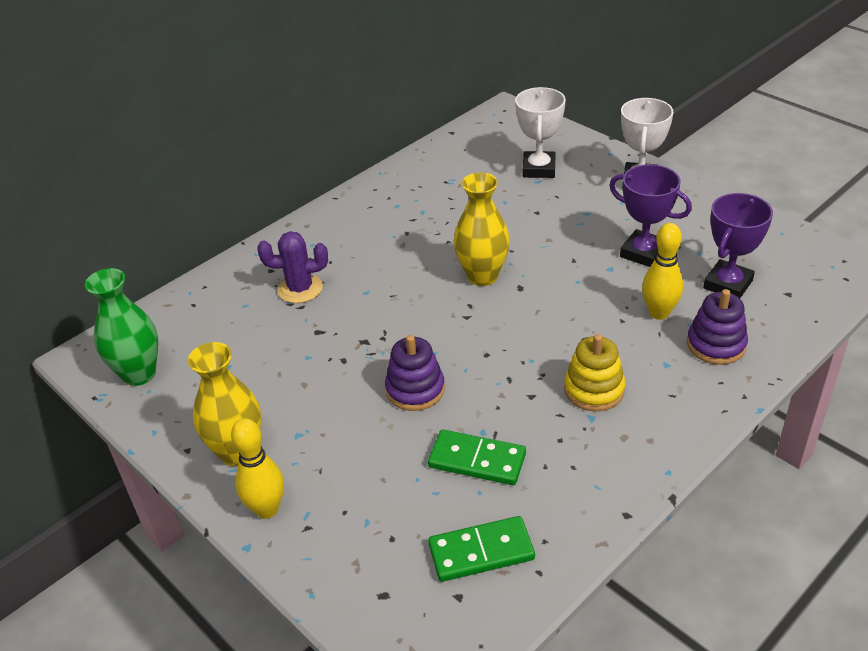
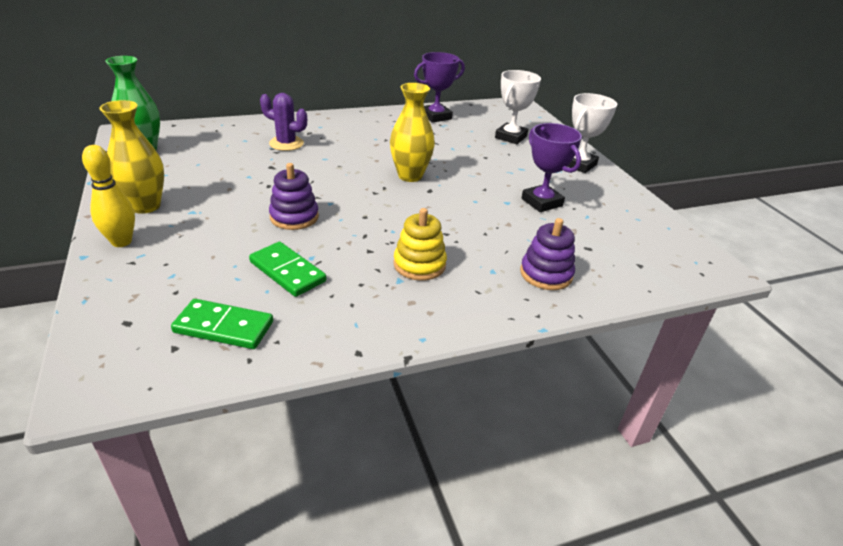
camera: 20 degrees right, 5 degrees down
yellow bowling pin [642,223,683,320] -> none
purple trophy [703,193,773,298] -> purple trophy moved to [414,52,465,123]

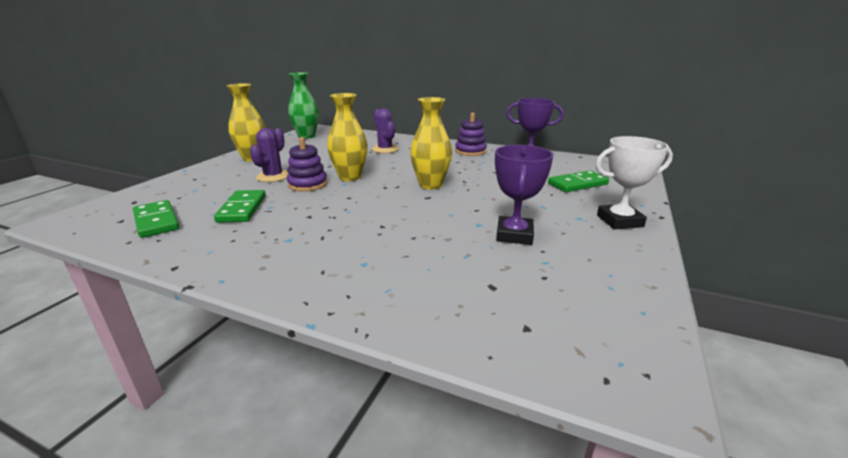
camera: 45 degrees right, 10 degrees down
yellow bowling pin [82,145,135,247] -> none
yellow stacking toy [393,208,447,281] -> none
white trophy [495,70,541,144] -> green domino [548,170,609,192]
purple stacking toy [520,218,575,290] -> purple stacking toy moved to [455,112,487,156]
none -> purple cactus [250,128,289,182]
none -> yellow vase [327,93,368,181]

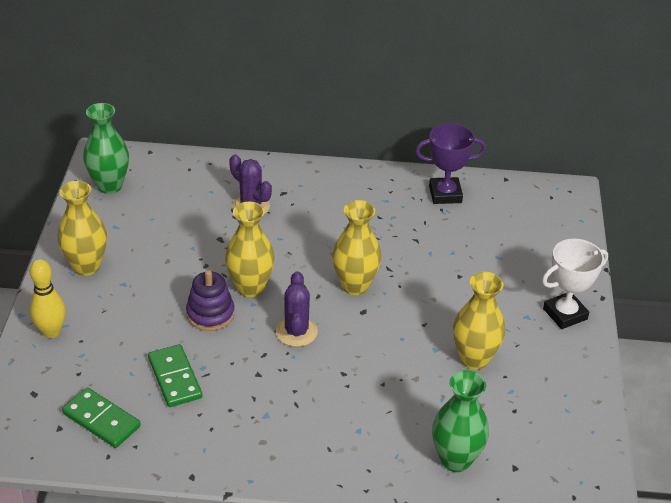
camera: 20 degrees left, 15 degrees up
purple cactus [250,128,289,182] -> purple cactus moved to [276,271,318,347]
purple stacking toy [455,112,487,156] -> none
purple trophy [495,145,554,245] -> yellow vase [453,272,505,370]
green domino [548,170,609,192] -> none
none -> yellow bowling pin [30,259,66,338]
none -> green vase [432,370,489,472]

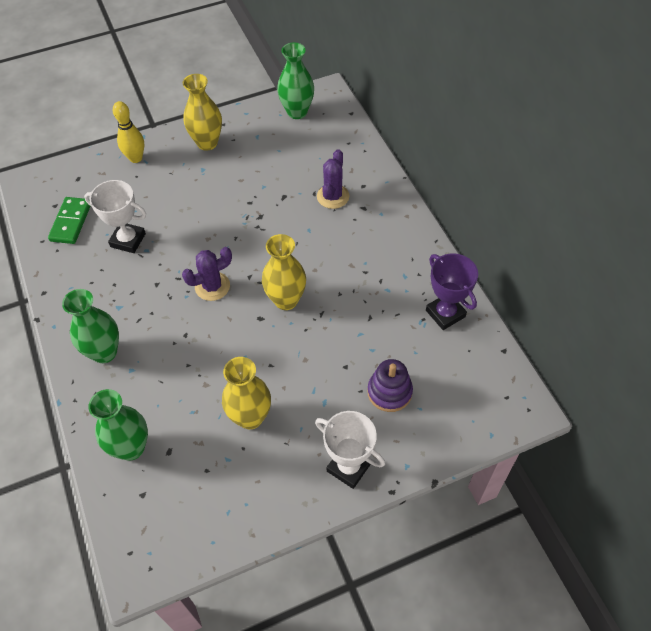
camera: 65 degrees right, 15 degrees up
green domino [148,344,202,407] -> white trophy [84,180,146,253]
purple stacking toy [186,270,235,331] -> purple stacking toy moved to [367,359,413,412]
yellow vase [225,202,275,297] -> none
none -> green vase [62,289,119,363]

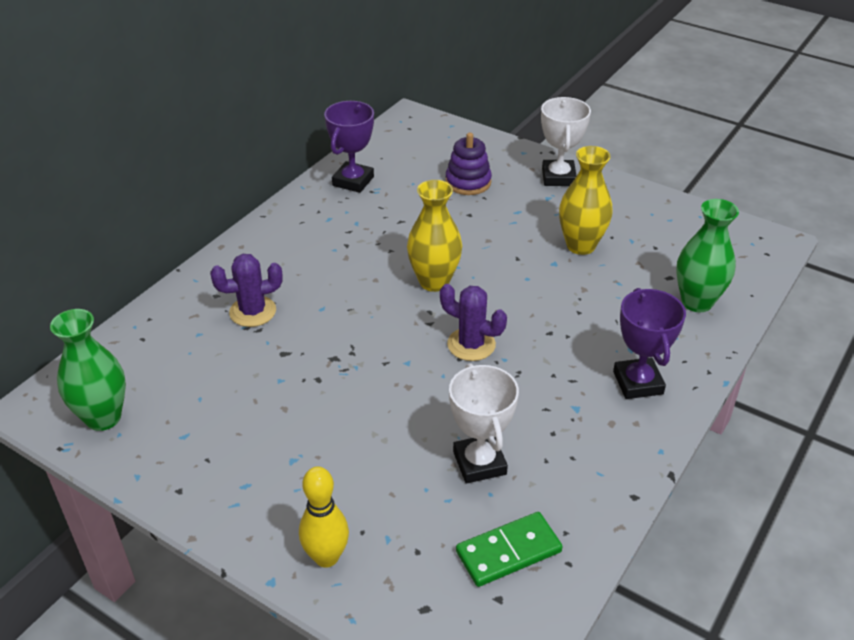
camera: 125 degrees left, 15 degrees down
green vase [62,289,119,363] -> purple trophy [613,288,686,399]
yellow vase [183,74,222,150] -> none

